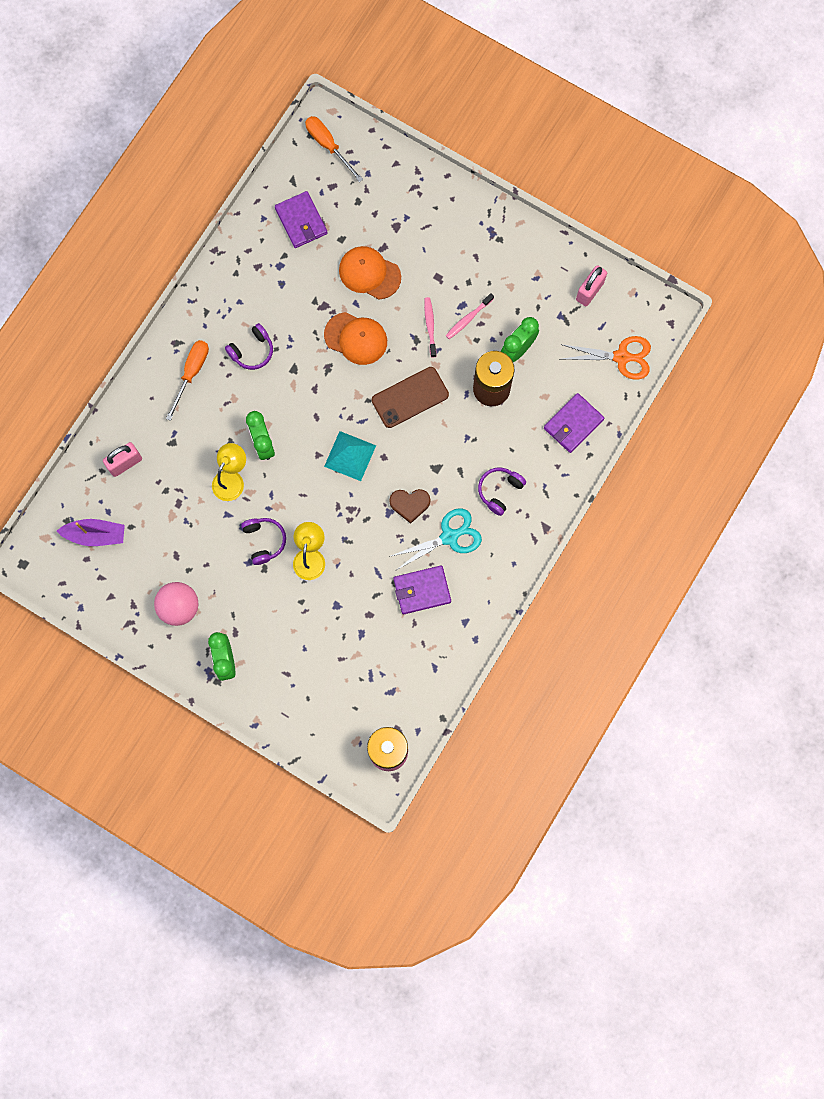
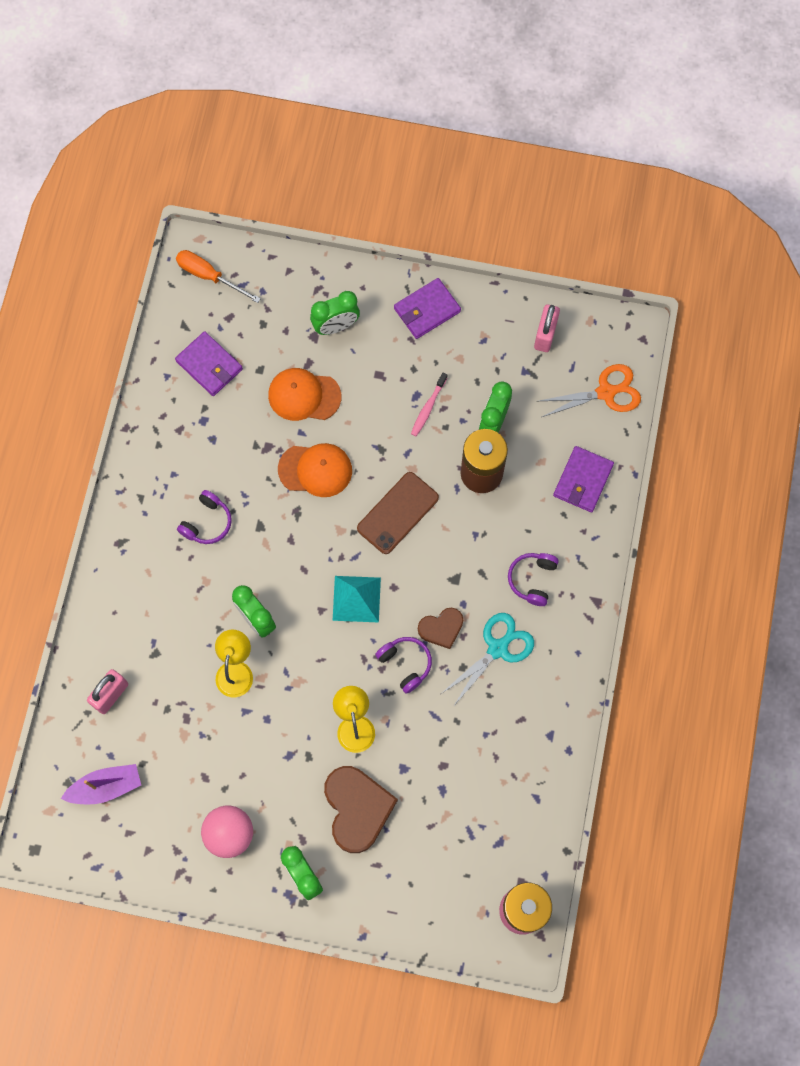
camera: 20 degrees left, 5 degrees down
orange screwdriver [166,340,209,421] -> none
purple headphones [241,518,286,565] -> purple headphones moved to [375,637,432,694]
purple wallet [394,566,451,614] -> purple wallet moved to [394,278,461,339]
pink toothbrush [424,297,436,357] -> none
none -> green clock [310,291,360,335]
none -> brown heart [324,766,398,853]

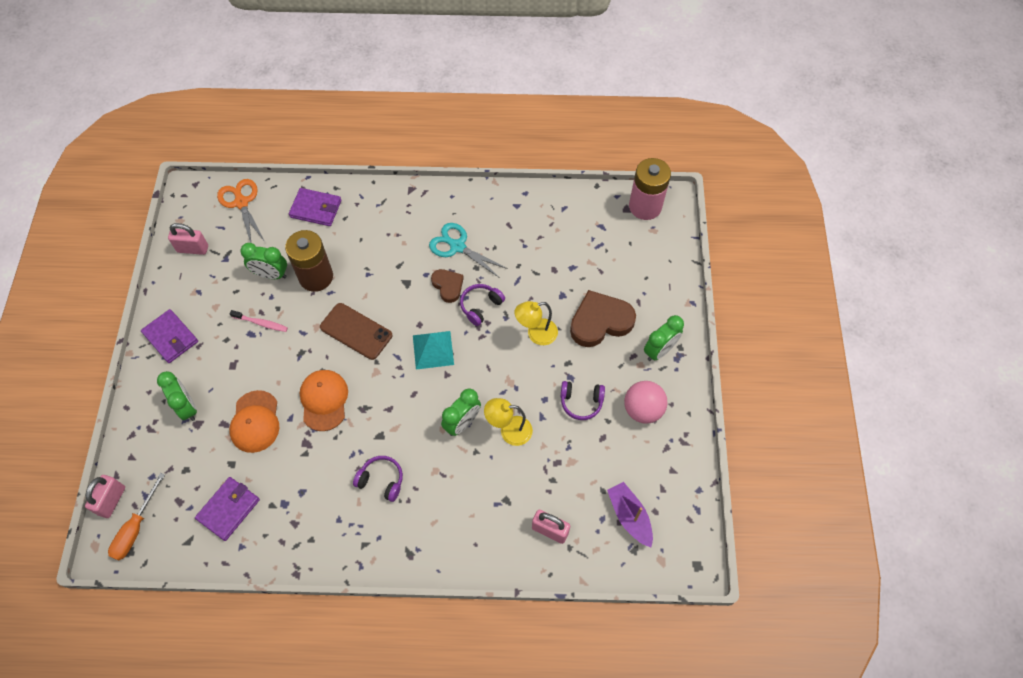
camera: 100 degrees left, 10 degrees down
purple headphones [508,553,559,606] -> purple headphones moved to [561,381,605,420]
none -> pink padlock [85,475,125,518]

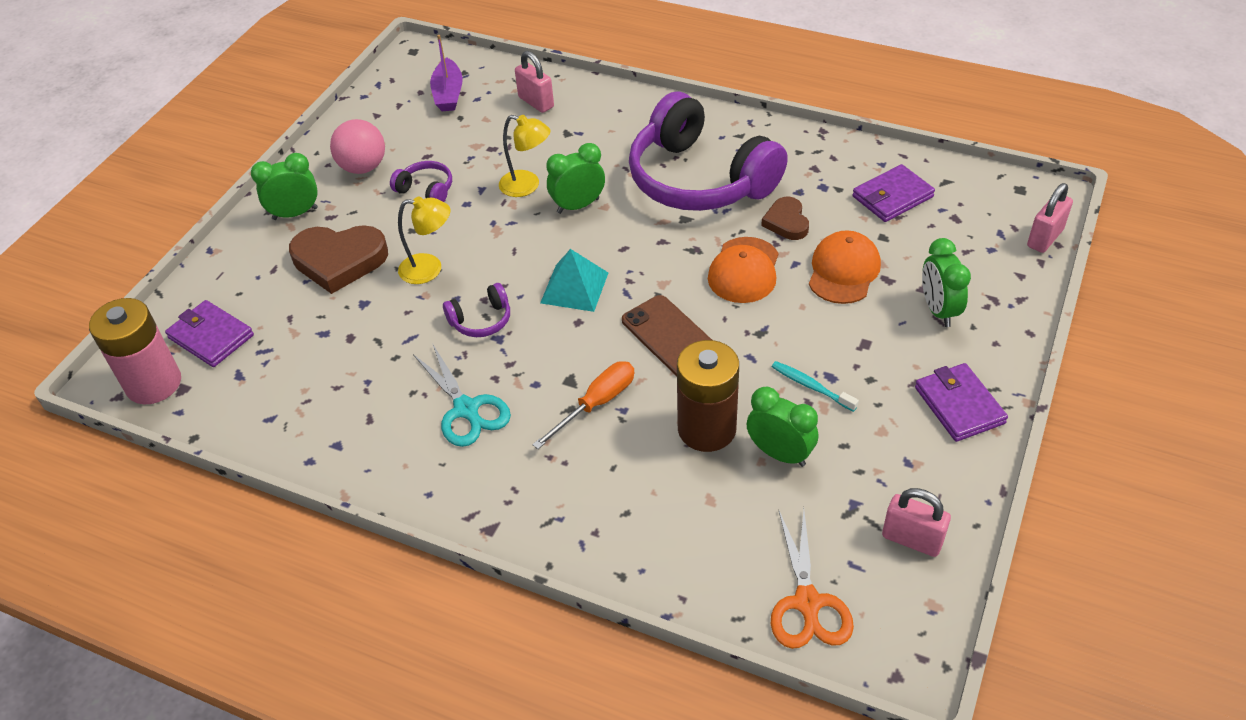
camera: 155 degrees left, 15 degrees down
orange screwdriver [108,473,165,561] -> orange screwdriver moved to [532,361,634,449]
pink toothbrush [230,310,288,332] -> turquoise toothbrush [772,361,859,412]
purple wallet [289,188,341,226] -> purple wallet moved to [165,300,254,367]
purple headphones [353,456,403,502] -> purple headphones [629,92,788,211], size x2.49
brown heart [431,269,464,303] -> brown heart moved to [761,197,809,240]

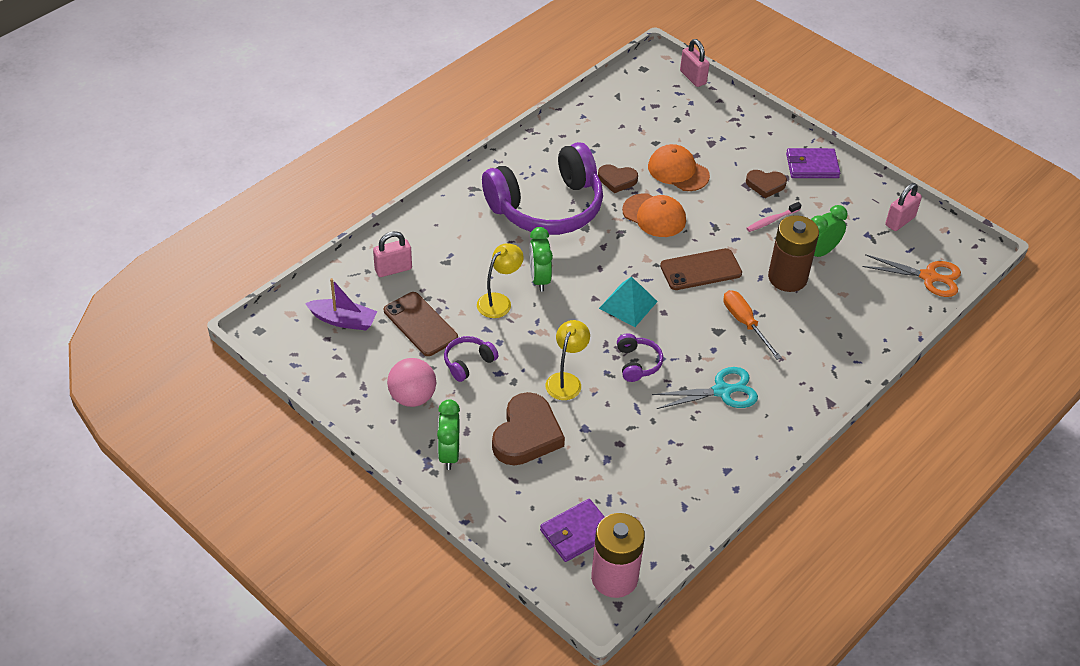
camera: 75 degrees left, 0 degrees up
turquoise toothbrush [772,361,859,412] -> pink toothbrush [747,202,802,232]
purple wallet [853,164,935,222] -> none
green clock [922,238,971,327] -> none
none -> brown phone [384,292,458,356]
none -> brown heart [746,170,787,198]

